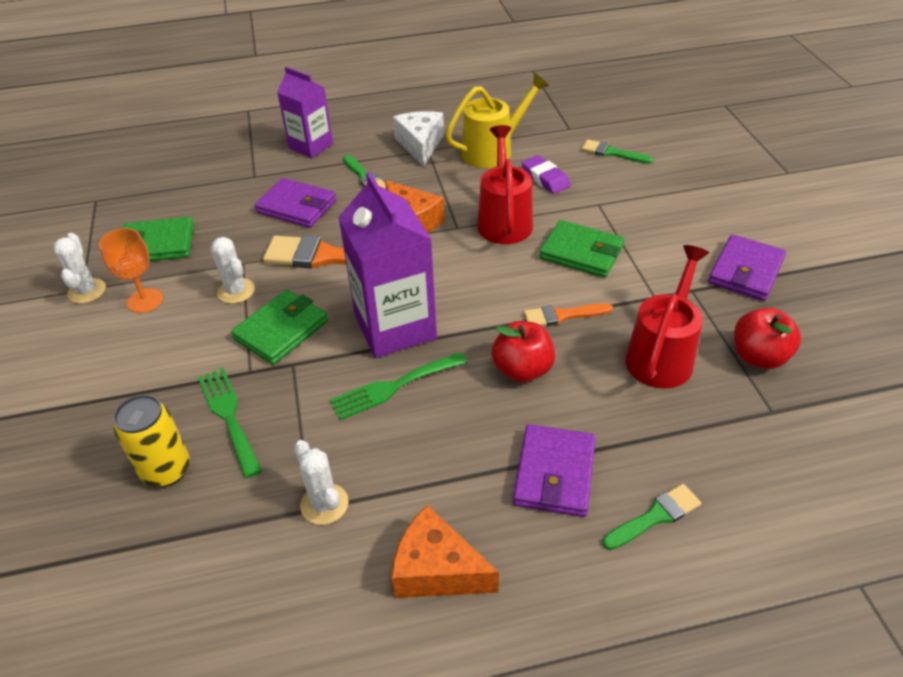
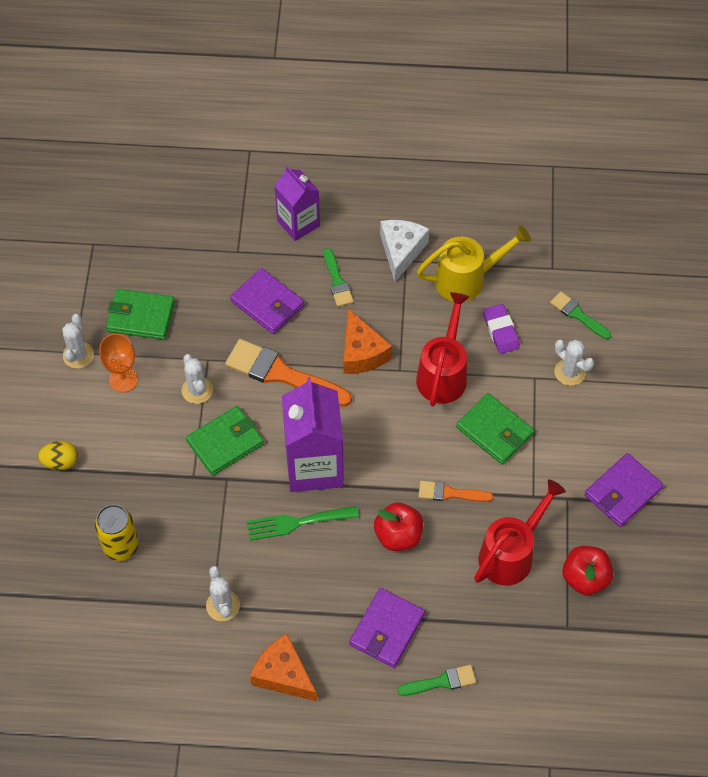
camera: 15 degrees right, 15 degrees up
green fork [198,368,262,478] -> none
none -> yellow egg [38,441,78,470]
none -> white cactus [554,339,594,386]

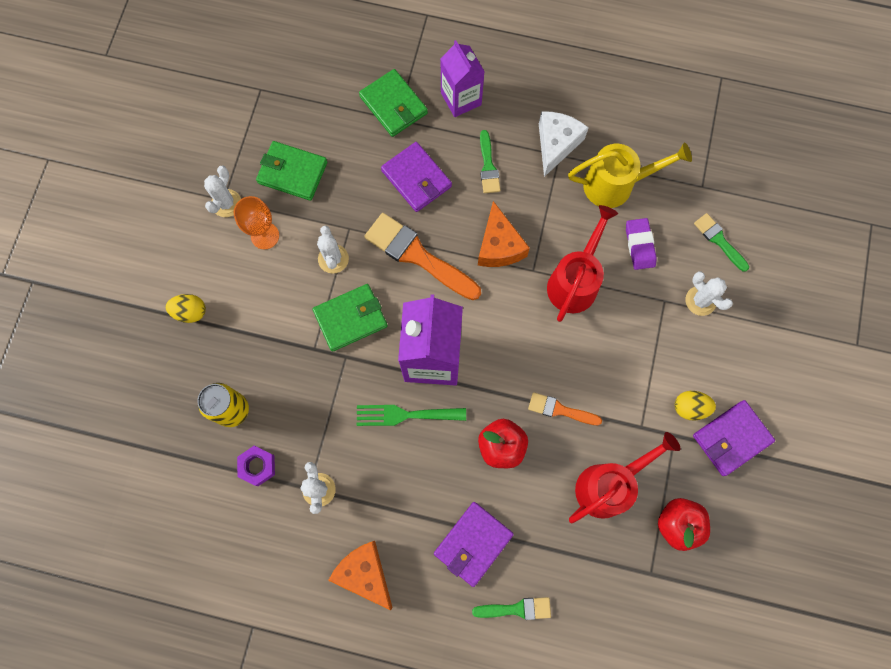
camera: 10 degrees right, 15 degrees up
green wallet [456,393,534,465] -> green wallet moved to [359,69,428,137]
none -> purple nut [237,446,275,486]
none -> yellow egg [675,391,716,420]

